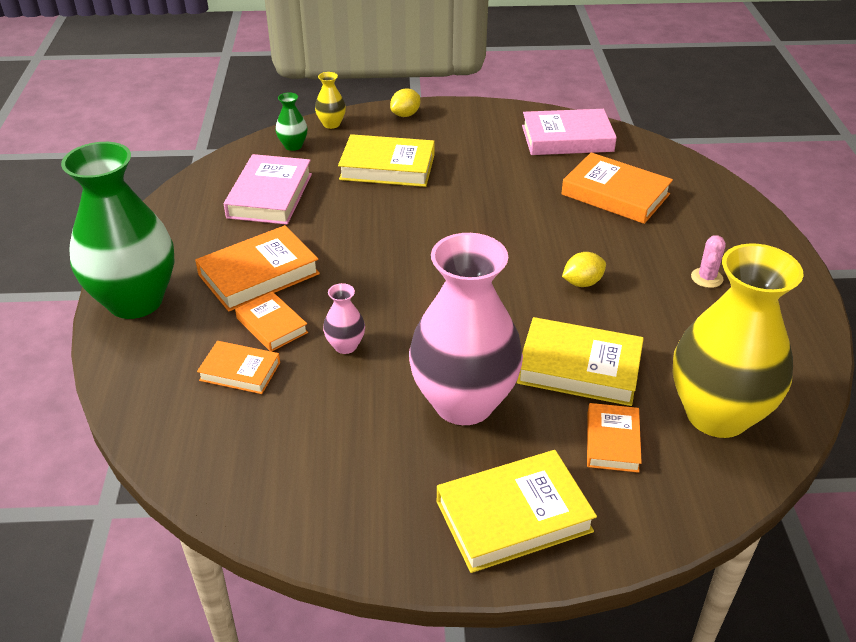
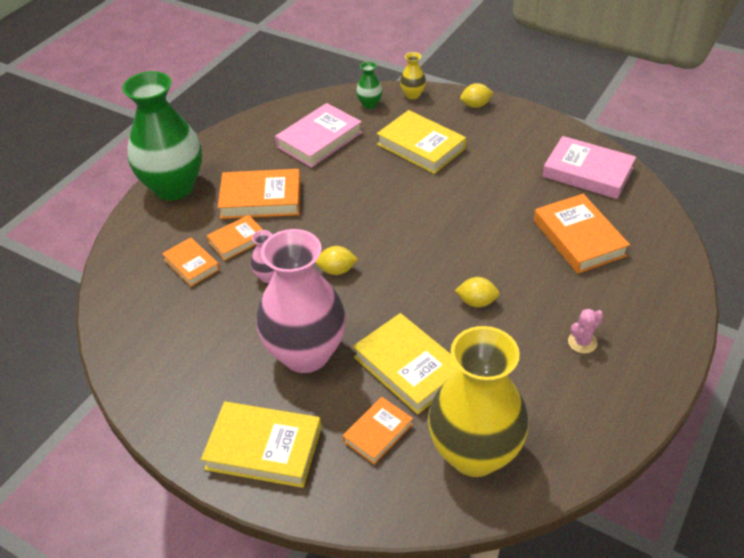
camera: 35 degrees right, 5 degrees up
orange book [235,291,308,352] -> orange book turned 60 degrees clockwise [207,215,263,261]
none -> yellow lemon [316,246,358,275]

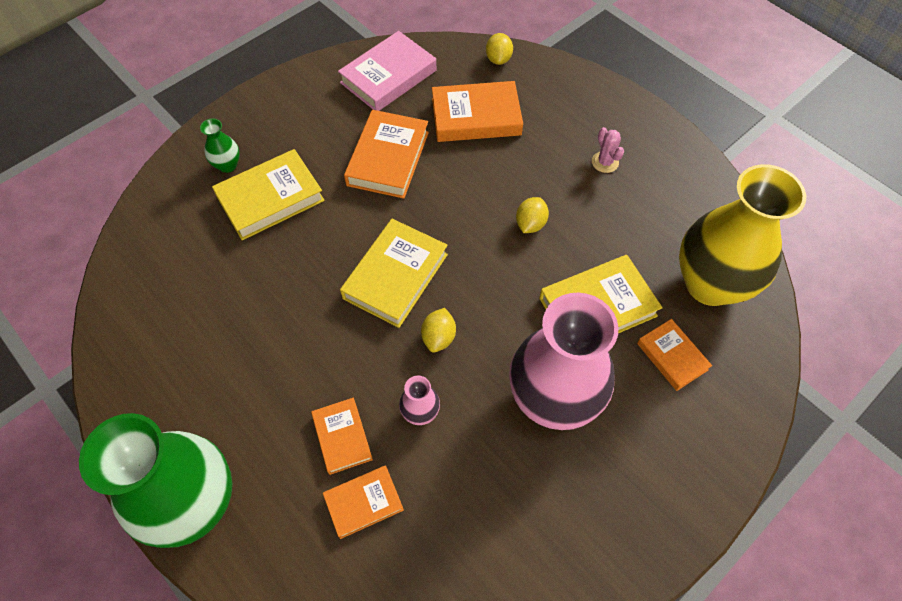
camera: 75 degrees left, 15 degrees up
yellow book [201,402,322,488] -> yellow book moved to [340,219,448,328]
orange book [218,169,301,219] -> orange book moved to [344,110,429,199]
pink book [275,103,362,168] -> none
green vase [356,61,382,109] -> green vase moved to [200,118,240,173]
yellow vase [400,52,426,99] -> none
yellow lemon [460,83,493,108] -> yellow lemon moved to [486,33,513,65]

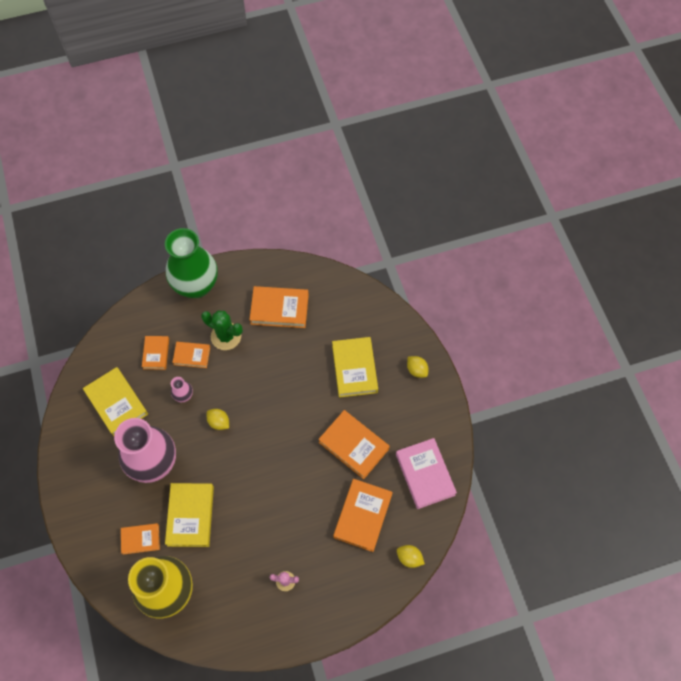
camera: 115 degrees right, 5 degrees up
green vase [200,118,240,173] -> none
yellow book [340,219,448,328] -> yellow book moved to [83,367,148,436]
yellow lemon [516,197,549,233] -> yellow lemon moved to [407,356,428,378]
none -> green cactus [201,310,243,350]
none -> orange book [249,286,309,328]

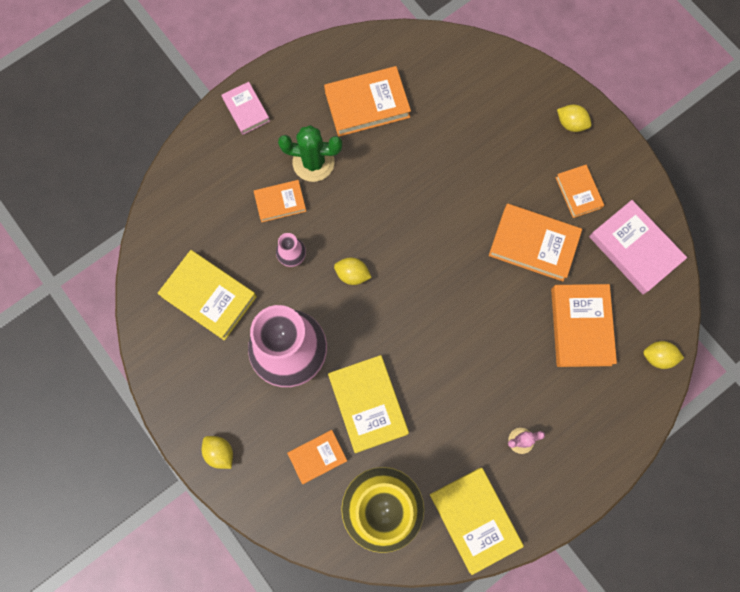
camera: 20 degrees left, 10 degrees up
orange book [142,336,169,370] -> orange book moved to [555,165,604,218]
green vase [165,228,217,298] -> pink book [222,82,270,135]
yellow book [332,337,378,398] -> yellow book moved to [430,468,524,575]
none -> yellow lemon [202,436,233,469]

